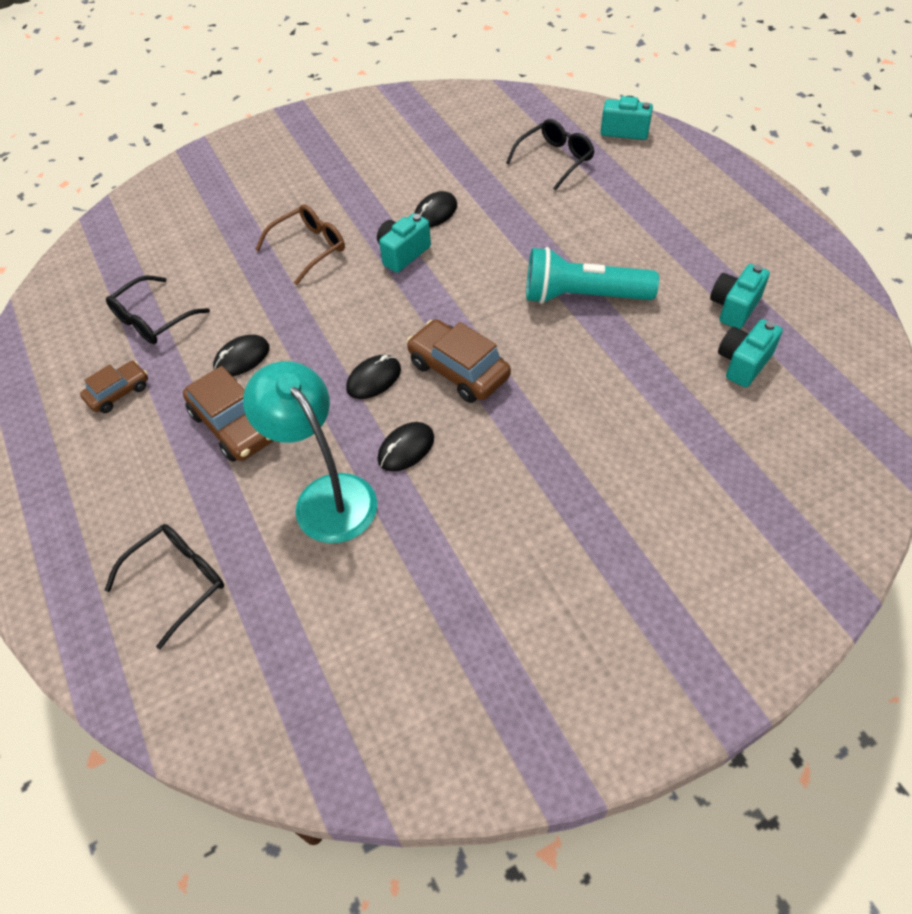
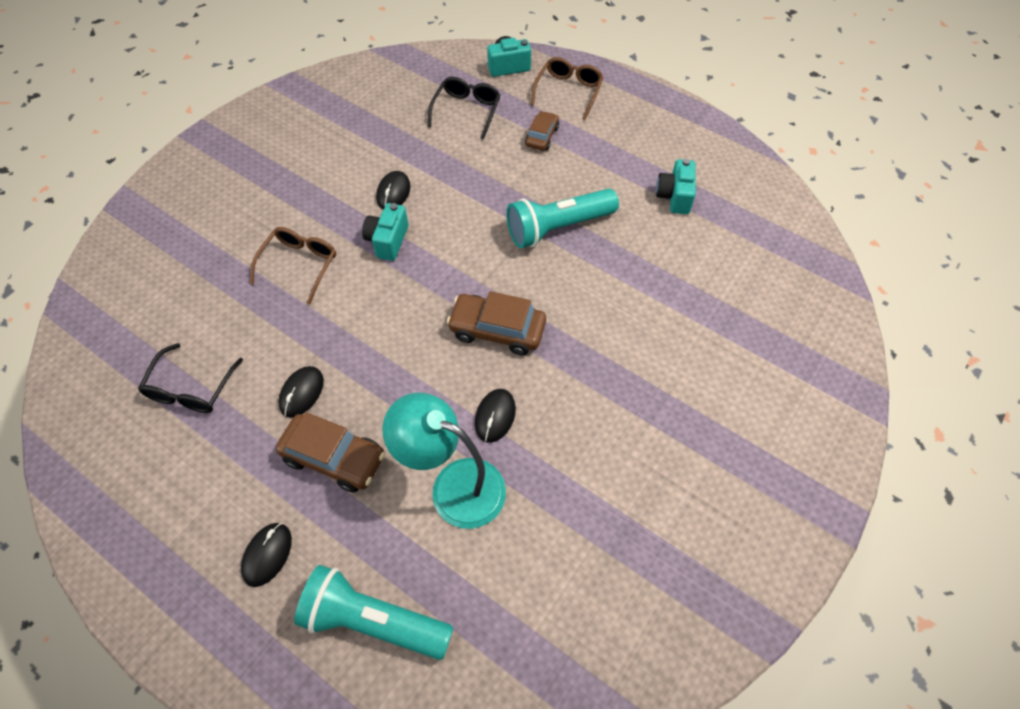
camera: 30 degrees left, 5 degrees up
brown car [80,361,148,413] -> brown car moved to [525,111,559,151]
black glasses [105,524,224,649] -> turquoise flashlight [294,565,453,660]
black mouse [346,355,401,399] -> black mouse moved to [241,523,292,587]
turquoise camera [718,319,783,387] -> none
none -> brown glasses [531,57,604,120]

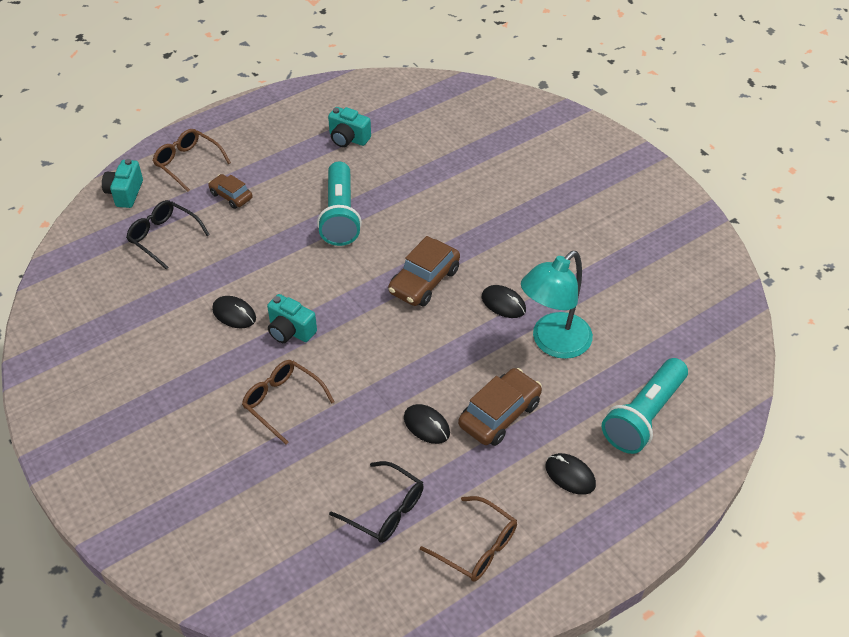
camera: 70 degrees left, 10 degrees down
none -> brown glasses [420,496,517,581]

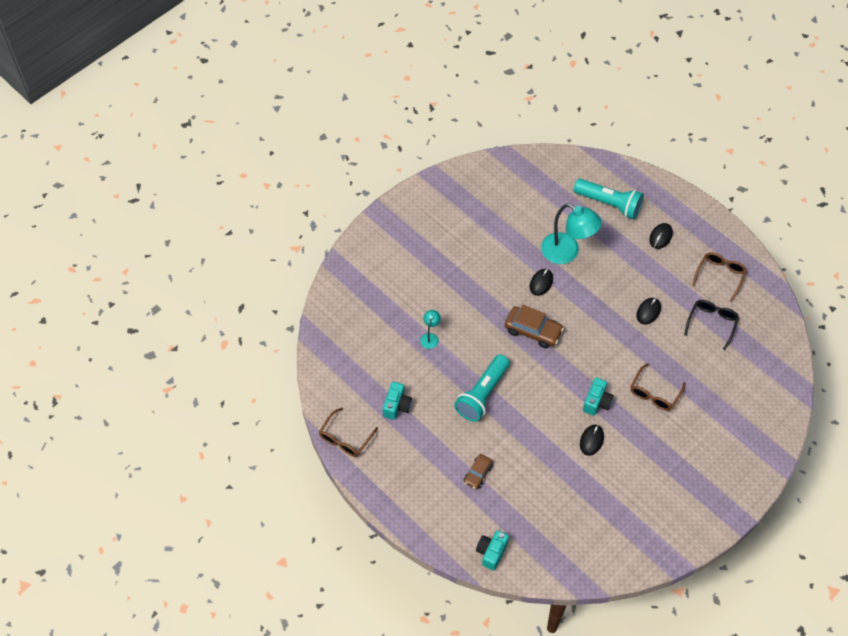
camera: 100 degrees left, 10 degrees up
turquoise camera [102,159,143,208] -> turquoise camera turned 120 degrees clockwise [476,530,509,571]
black glasses [126,200,210,270] -> none
brown glasses [153,129,231,192] -> brown glasses moved to [319,408,378,457]
turquoise flashlight [317,161,362,246] -> turquoise flashlight turned 135 degrees clockwise [454,354,510,422]
brown car [458,368,542,446] -> none
none -> turquoise lamp [420,310,441,349]

